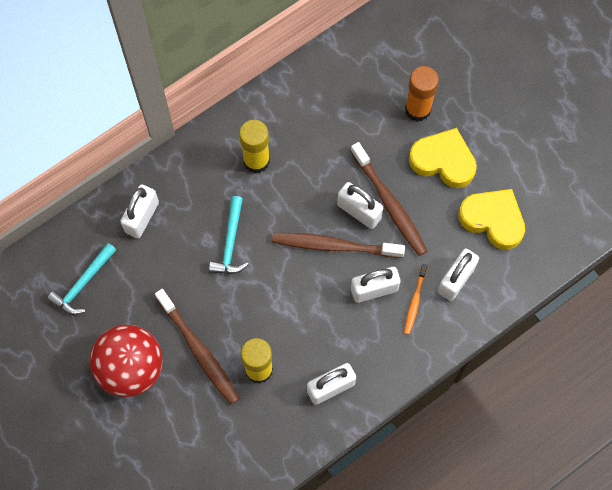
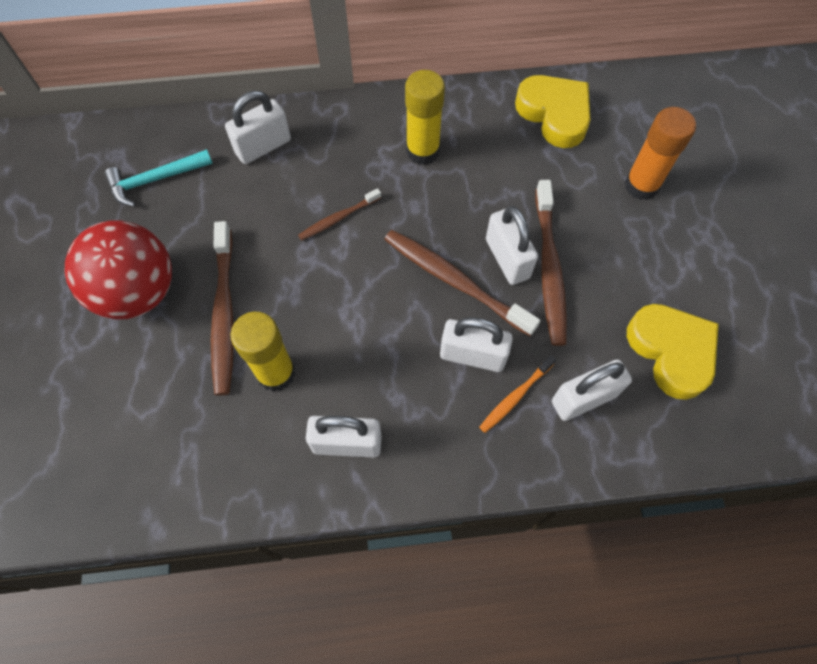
camera: 30 degrees right, 5 degrees down
turquoise hammer [209,196,249,274] -> brown toothbrush [298,188,381,241]
yellow heart [409,128,477,188] -> yellow heart moved to [515,75,590,148]

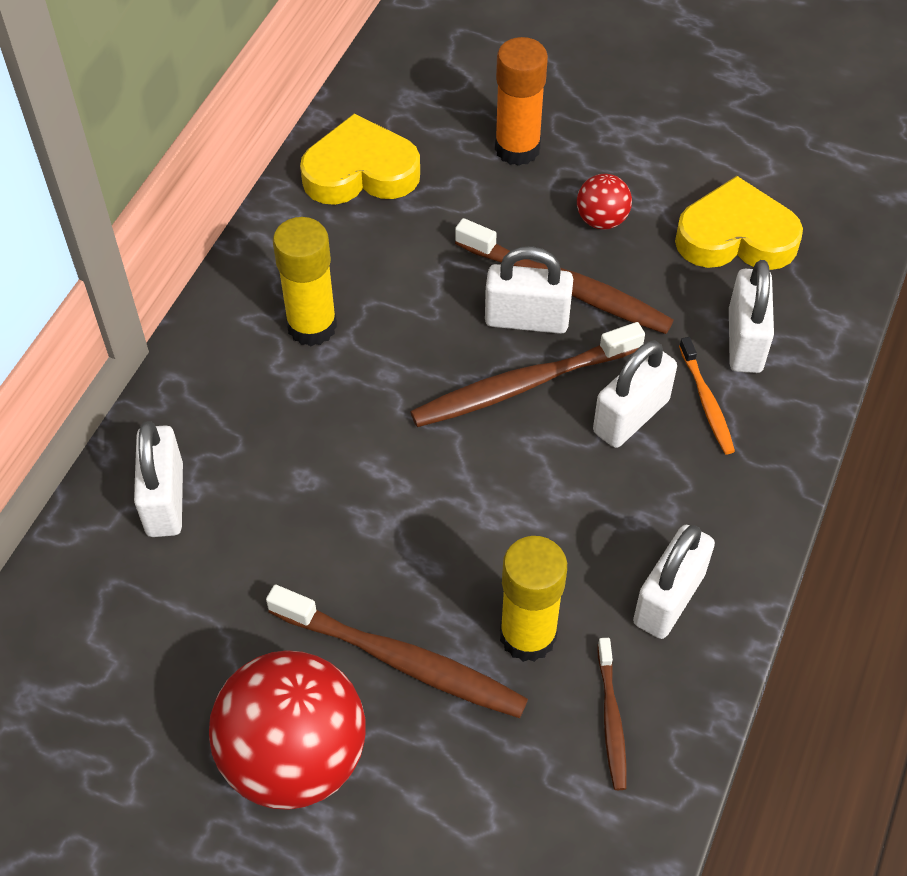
camera: 60 degrees left, 10 degrees down
turquoise hammer [105,149,213,207] -> none
brown toothbrush [298,188,381,241] -> brown toothbrush moved to [597,638,627,790]
none -> red ball [577,174,632,229]

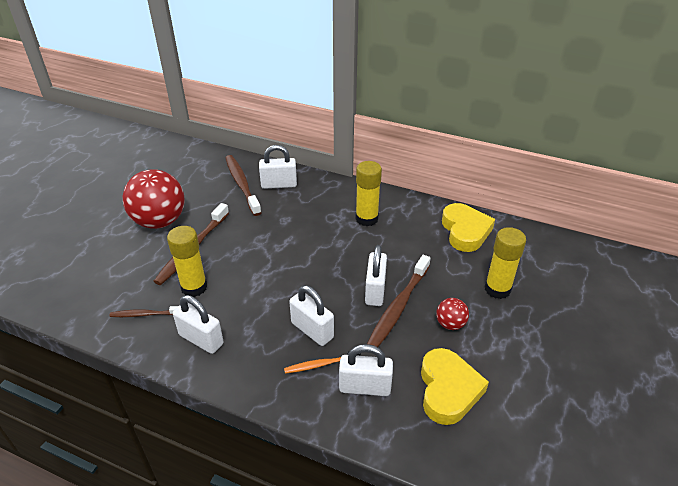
camera: 90 degrees right, 15 degrees down
brown toothbrush [410,322,645,427] -> brown toothbrush moved to [225,155,262,216]
orange glue stick [495,37,548,166] -> yellow glue stick [485,227,526,299]

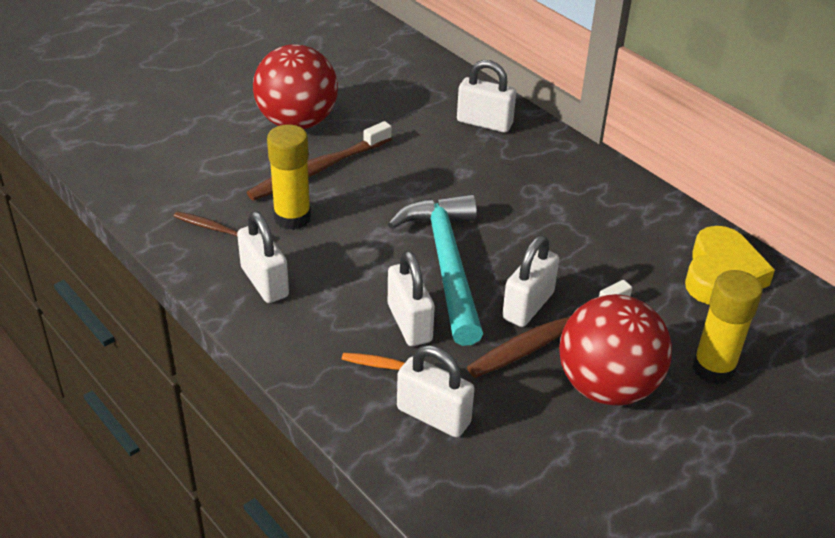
camera: 25 degrees right, 0 degrees up
brown toothbrush [225,155,262,216] -> none
yellow glue stick [356,161,382,226] -> none
yellow heart [421,348,489,425] -> none
red ball [436,298,469,330] -> red ball [559,294,672,406], size x2.17
none -> turquoise hammer [388,194,483,346]

